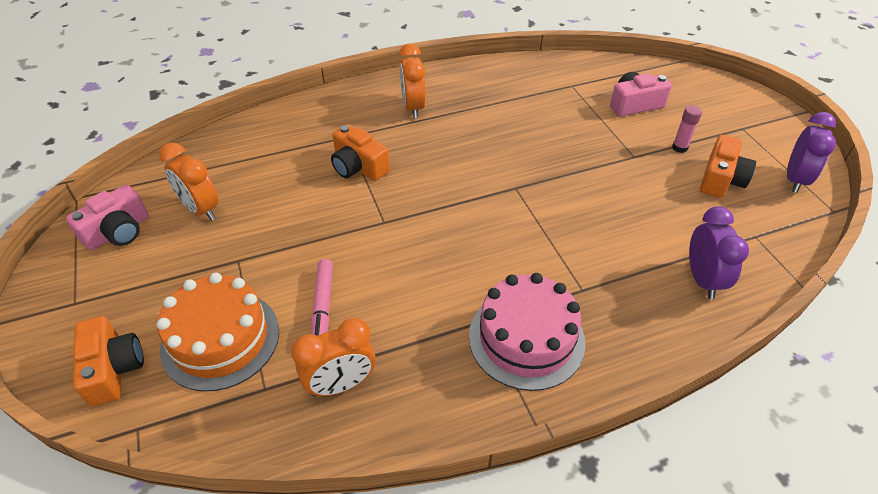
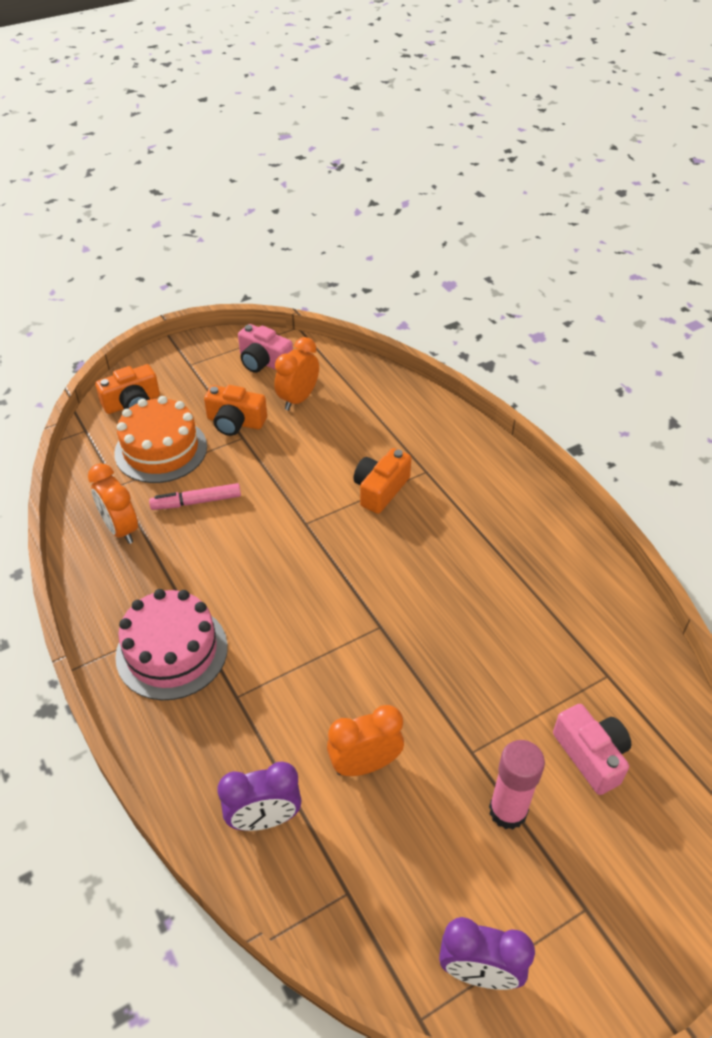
camera: 80 degrees right, 0 degrees up
orange clock [399,43,426,119] -> orange clock moved to [327,705,404,776]
pink glue stick [672,105,702,153] -> pink glue stick [489,740,545,830], size x1.72
orange camera [700,135,756,198] -> orange camera moved to [204,385,267,436]

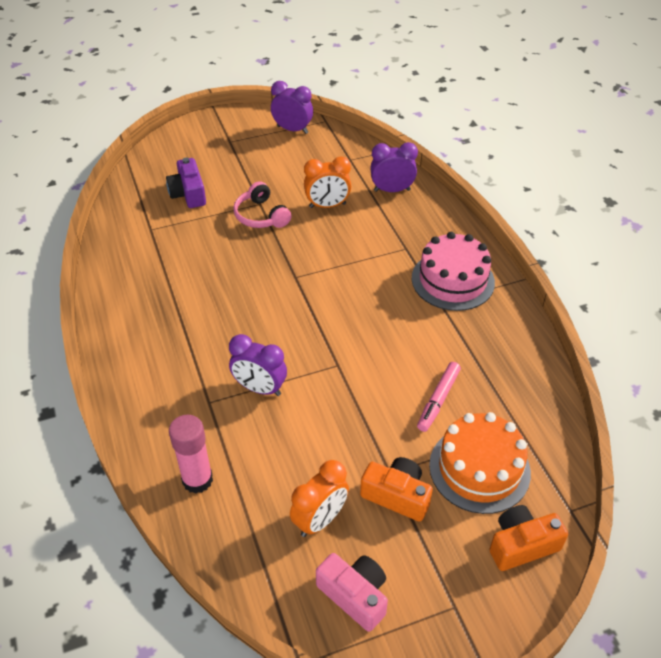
camera: 170 degrees left, 0 degrees up
orange clock [88,463,138,544] -> none
pink marker [149,483,241,510] -> pink marker turned 120 degrees clockwise [417,362,461,432]
orange camera [353,448,411,514] -> purple clock [229,334,287,396]
pink glue stick [489,740,545,830] -> pink glue stick moved to [169,415,213,494]
pink camera [553,704,631,795] -> purple camera [166,158,206,208]
none -> pink headphones [233,181,292,228]

